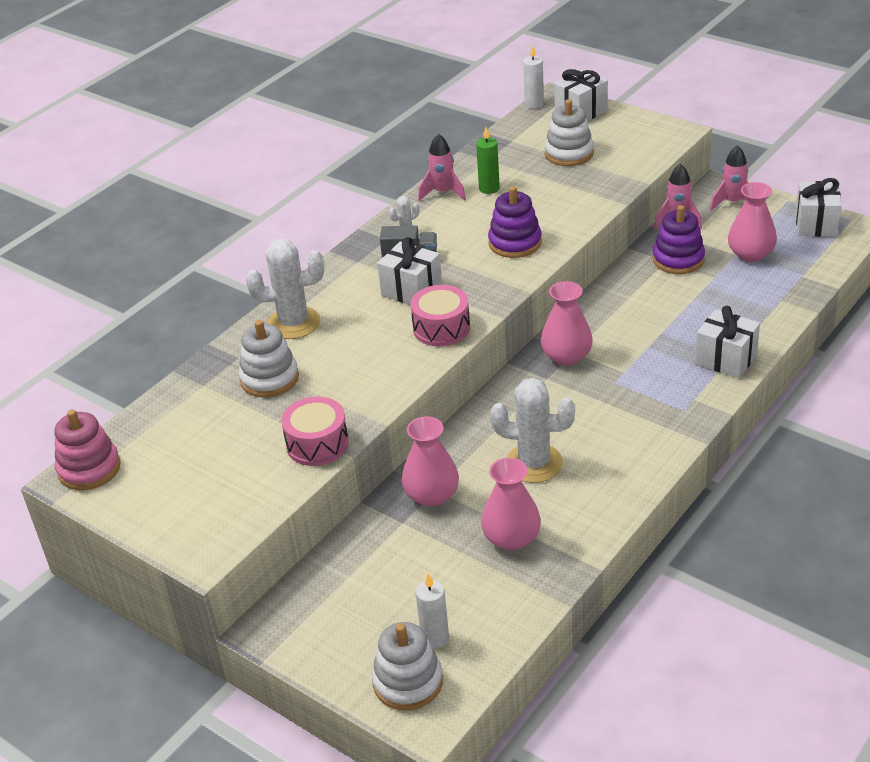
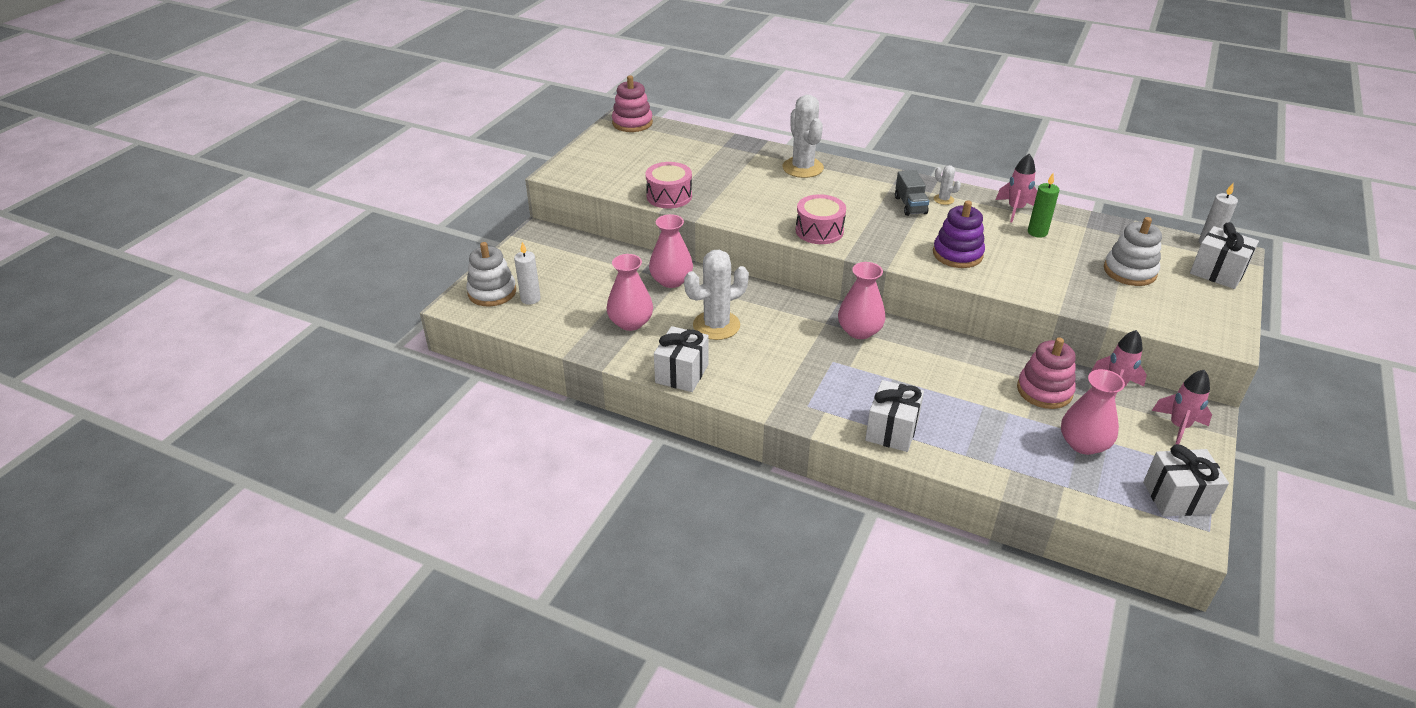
camera: 75 degrees right, 0 degrees up
white stacking toy [238,320,299,398] -> none
white gift [377,237,442,305] -> white gift moved to [654,326,709,392]
white cactus [490,378,575,483] -> white cactus turned 60 degrees clockwise [684,250,749,340]
purple stacking toy [652,205,705,274] -> pink stacking toy [1017,337,1076,409]

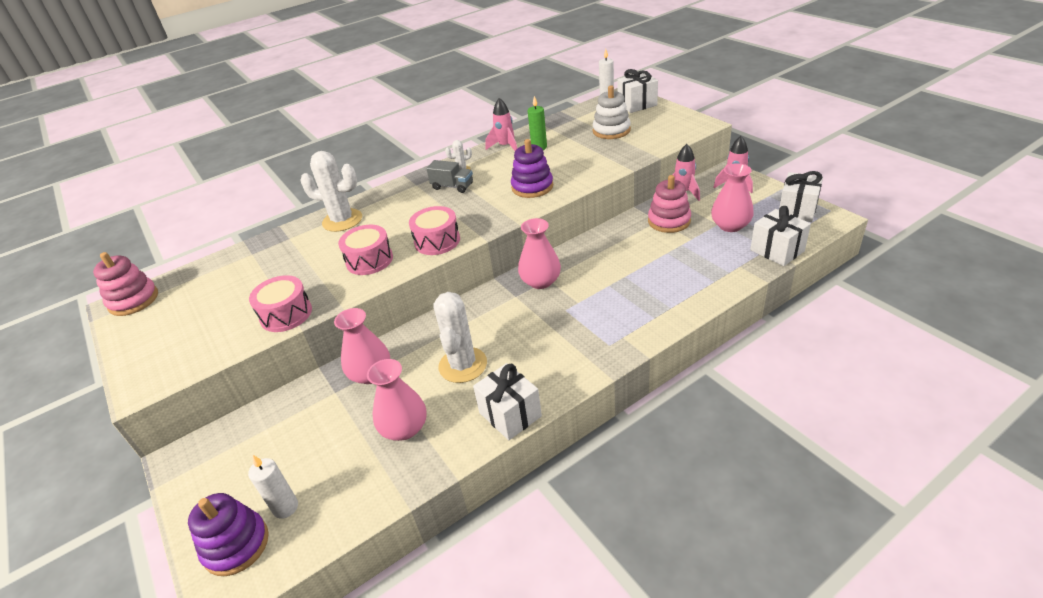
camera: 55 degrees left, 0 degrees up
white stacking toy [466,242,516,307] -> purple stacking toy [188,493,269,576]
white gift [865,380,924,452] -> white gift moved to [750,206,811,266]
none -> pink drum [338,225,393,275]

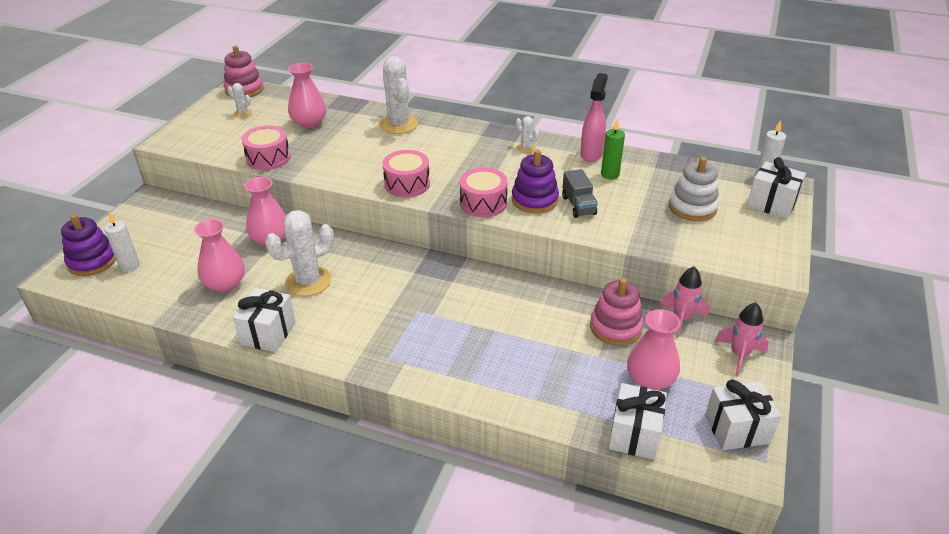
camera: 50 degrees right, 0 degrees up
pink drum [338,225,393,275] -> pink drum moved to [460,168,508,217]
grey truck [426,160,473,193] -> grey truck moved to [562,169,598,218]
pink rocket [485,98,517,151] -> pink spray bottle [580,73,608,162]
pink vase [518,218,561,289] -> pink vase moved to [288,63,326,128]
none -> white cactus [227,83,252,118]

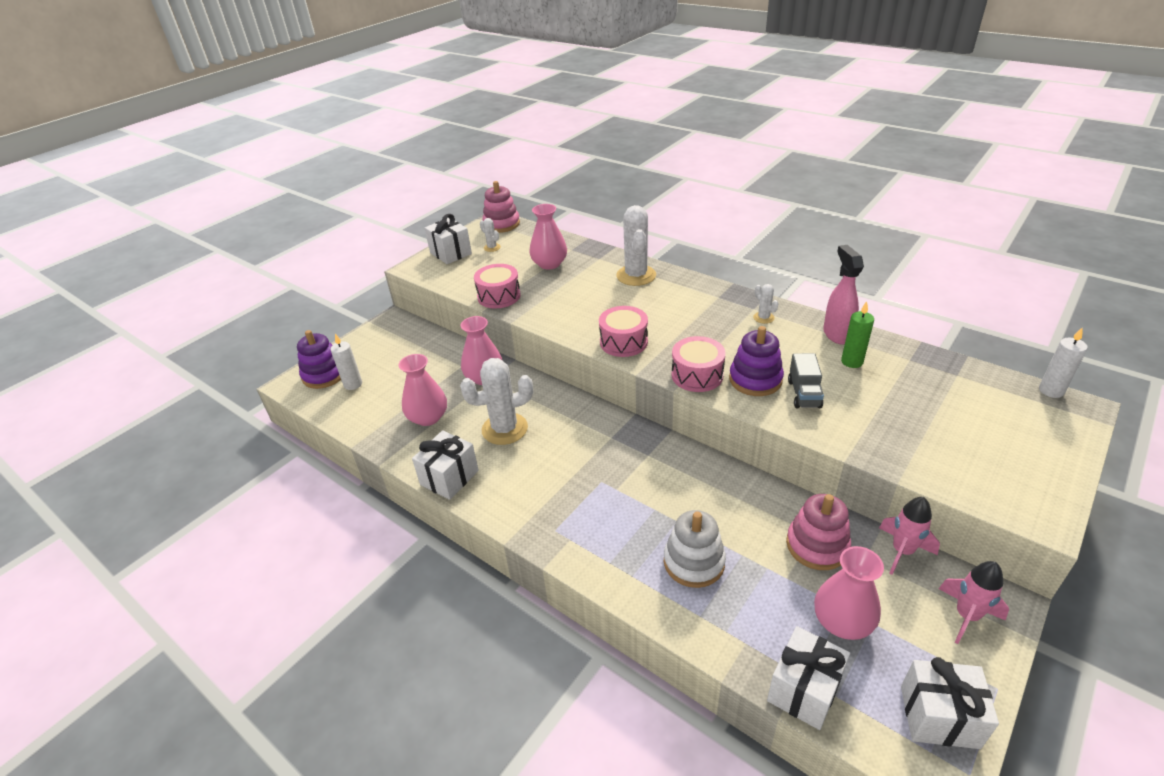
camera: 20 degrees right, 0 degrees up
pink spray bottle [580,73,608,162] -> pink spray bottle turned 45 degrees counterclockwise [823,245,864,345]
white stacking toy [669,157,719,221] -> white stacking toy moved to [664,510,726,588]
white gift [747,157,806,219] -> white gift moved to [425,214,472,264]

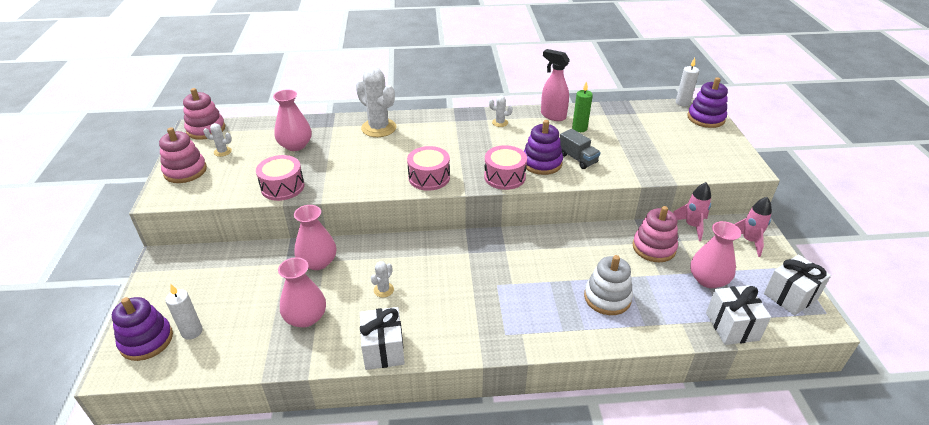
camera: 45 degrees left, 0 degrees up
white gift [425,214,472,264] -> pink stacking toy [159,127,207,183]
white cactus [460,358,533,445] -> white cactus [371,261,394,297], size x0.47
none -> purple stacking toy [688,77,728,128]

